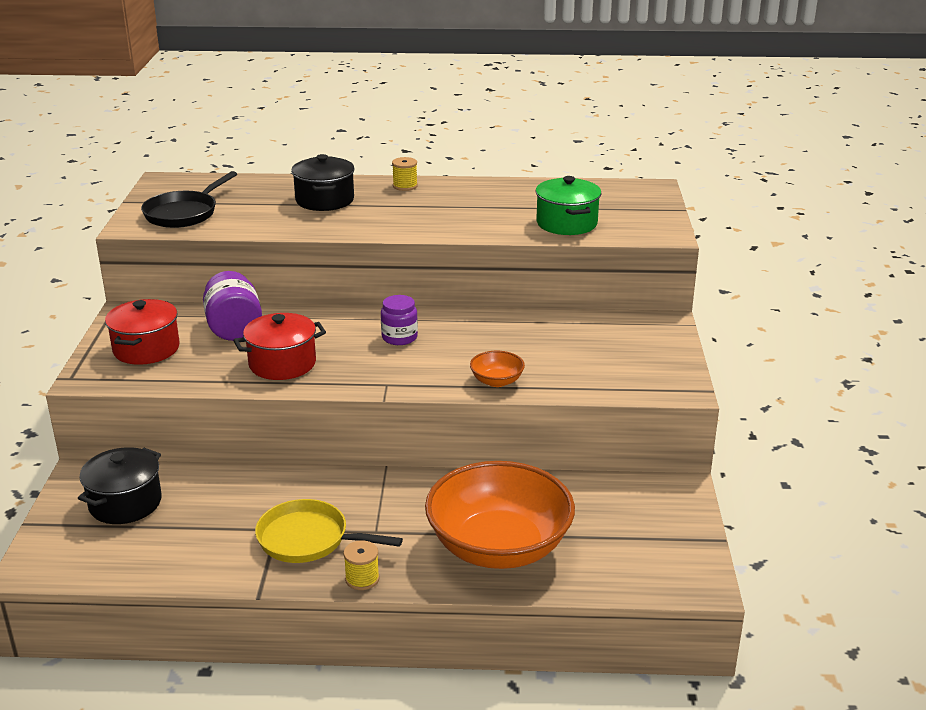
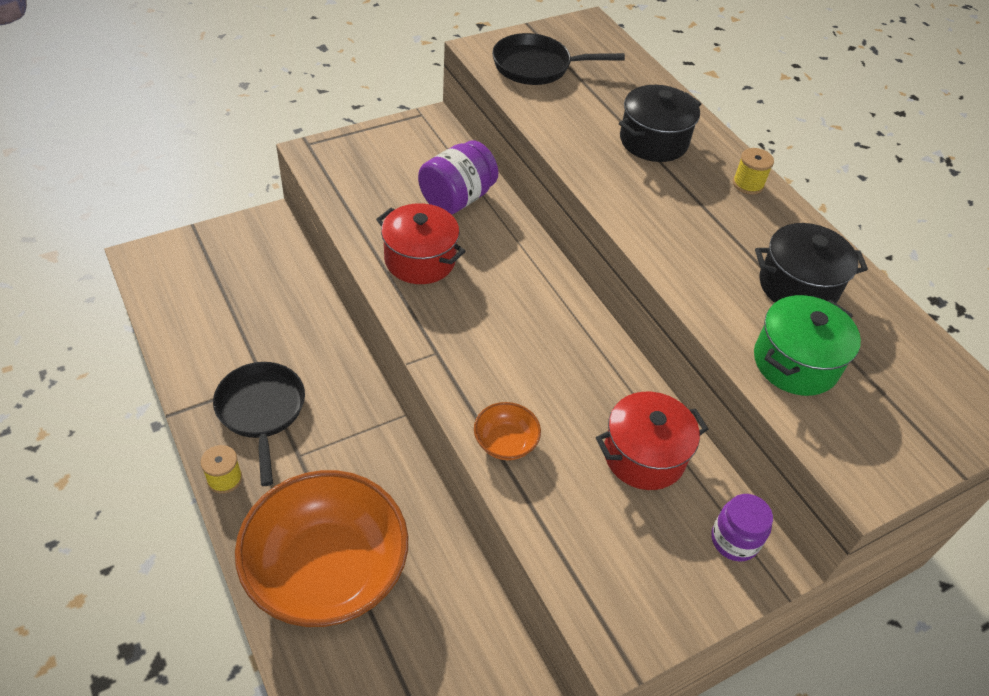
camera: 55 degrees right, 20 degrees up
black pot [78,447,162,524] -> black pot moved to [755,223,868,303]
red pot [105,299,180,365] -> red pot moved to [596,392,708,490]
yellow pan [255,499,403,563] -> black pan [213,362,305,486]
purple jar [381,295,418,345] -> purple jar moved to [711,494,773,562]

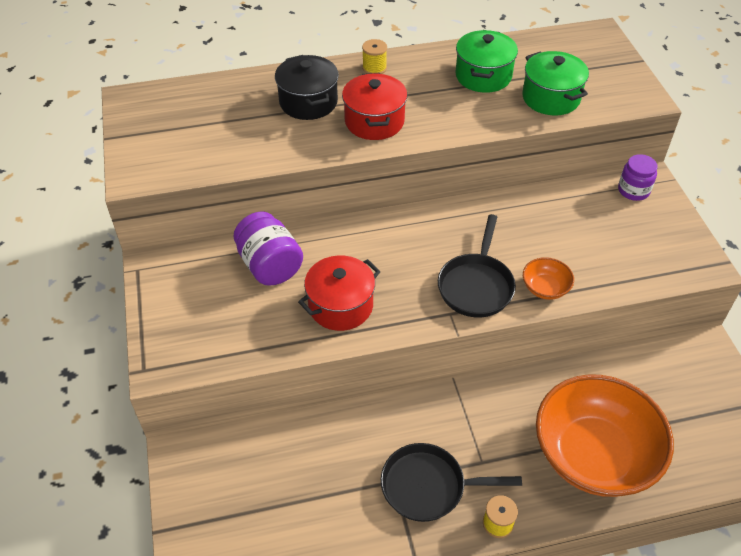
camera: 70 degrees left, 0 degrees up
black pan [492,33,625,85] -> black pan moved to [438,214,516,317]
red pot [596,392,708,490] -> red pot moved to [342,73,407,140]
black pot [755,223,868,303] -> green pot [455,30,518,93]

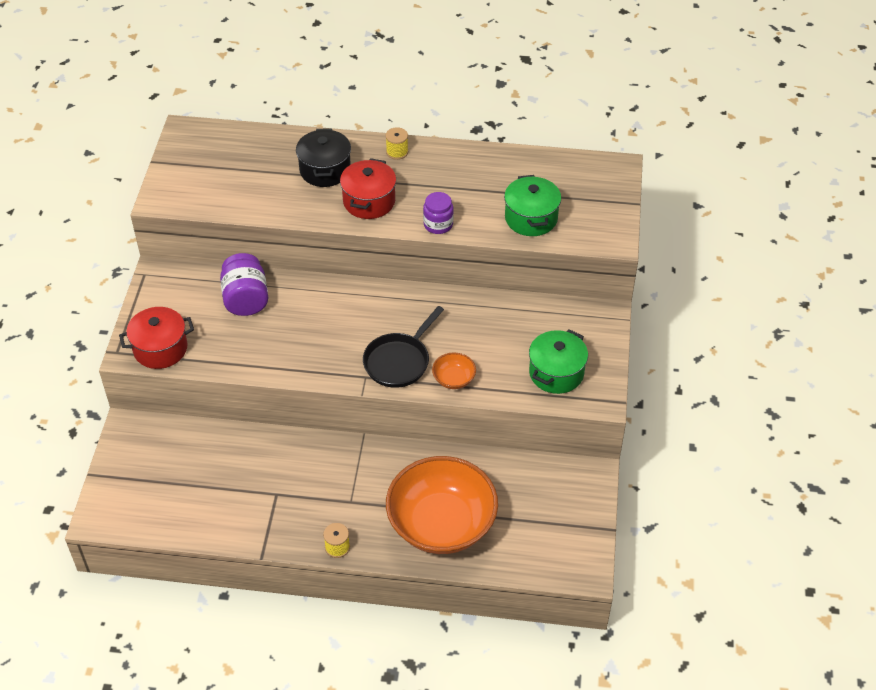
camera: 20 degrees right, 0 degrees up
red pot [298,256,381,331] -> red pot moved to [119,307,194,369]
black pan [381,443,522,522] -> none
green pot [455,30,518,93] -> green pot moved to [529,329,588,394]
purple jar [618,154,658,201] -> purple jar moved to [423,192,454,234]

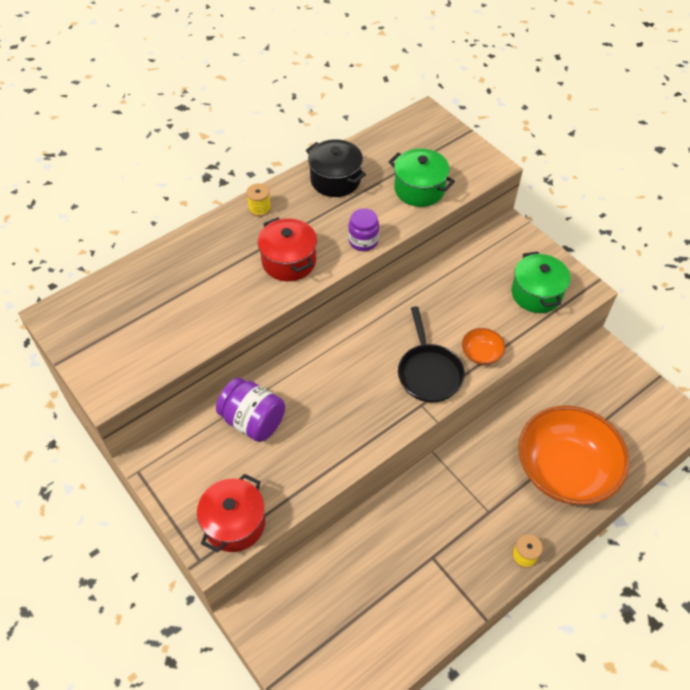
camera: 45 degrees left, 5 degrees up
black pot [296,128,351,187] -> black pot moved to [306,139,366,197]

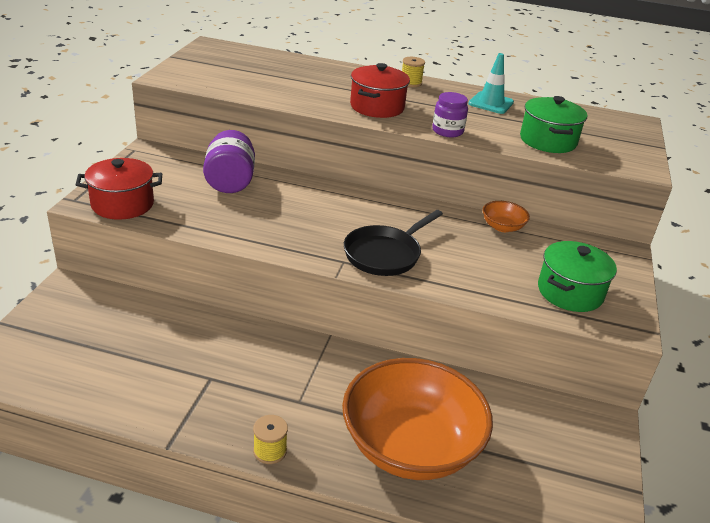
camera: 50 degrees right, 20 degrees down
black pot [306,139,366,197] -> turquoise traffic cone [468,53,514,114]
orange bowl [462,328,505,365] -> orange bowl moved to [482,201,530,232]

